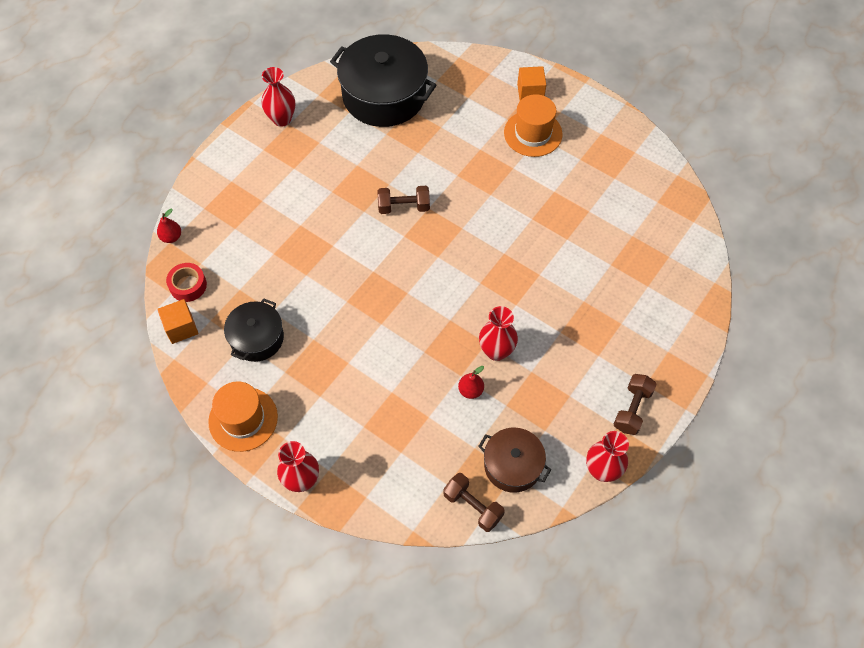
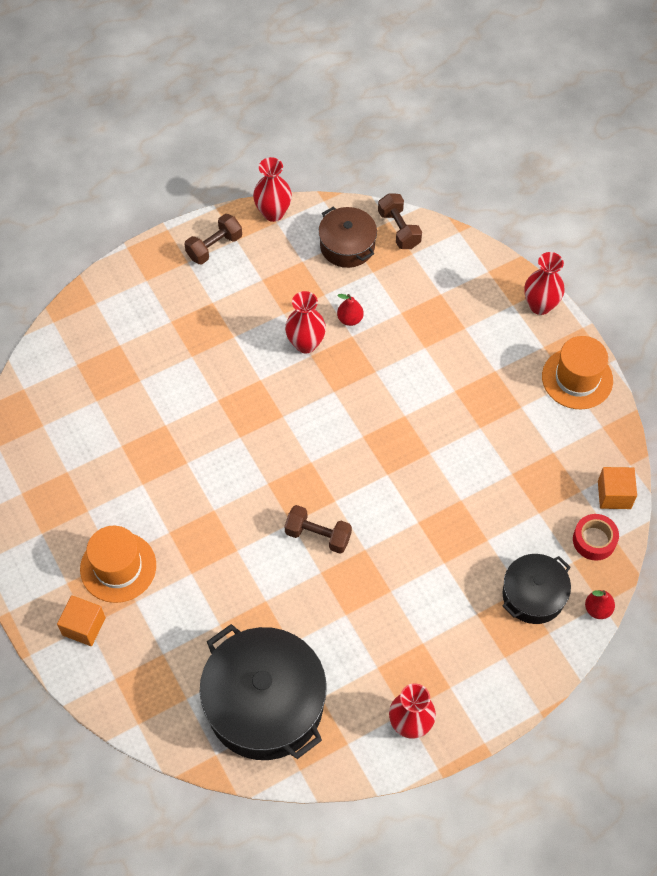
camera: 155 degrees left, 0 degrees up
black pot [224,298,284,362] -> black pot moved to [502,554,571,624]

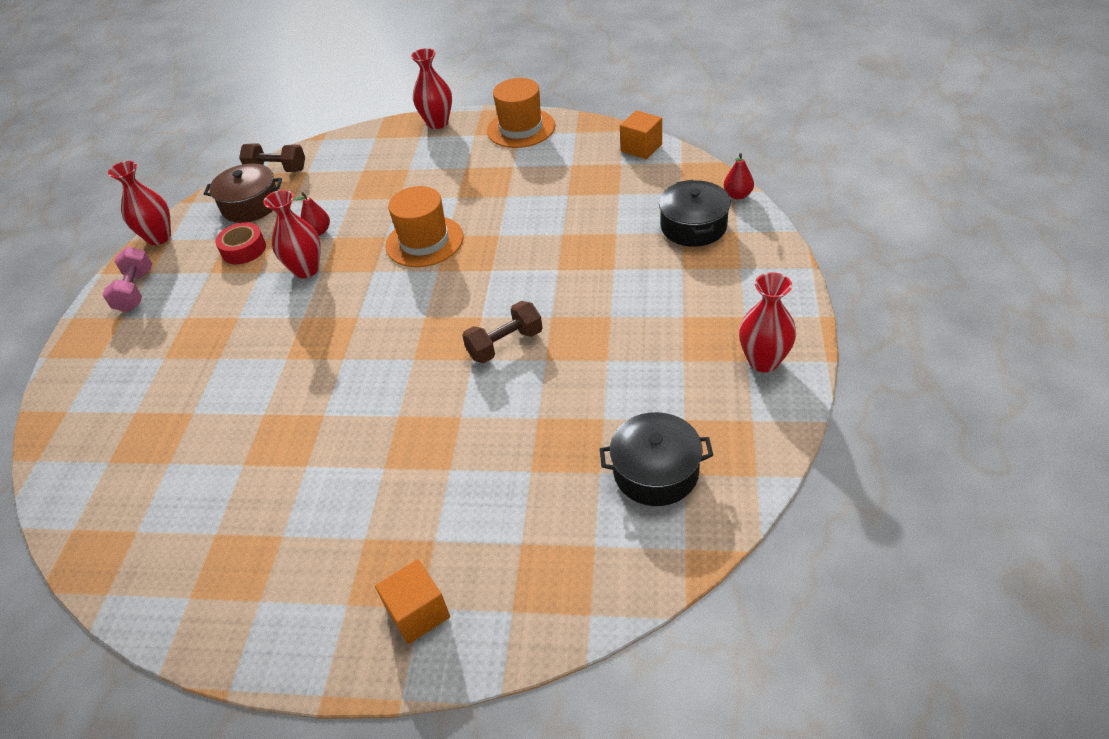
camera: 50 degrees left, 15 degrees down
orange hat [80,526,156,603] -> orange hat moved to [385,186,464,267]
brown dumbbell [185,214,242,265] -> pink dumbbell [103,247,152,312]
black pot [200,624,327,760] -> black pot [600,412,713,506], size x0.56
red tape [573,514,619,561] -> red tape moved to [215,222,266,264]

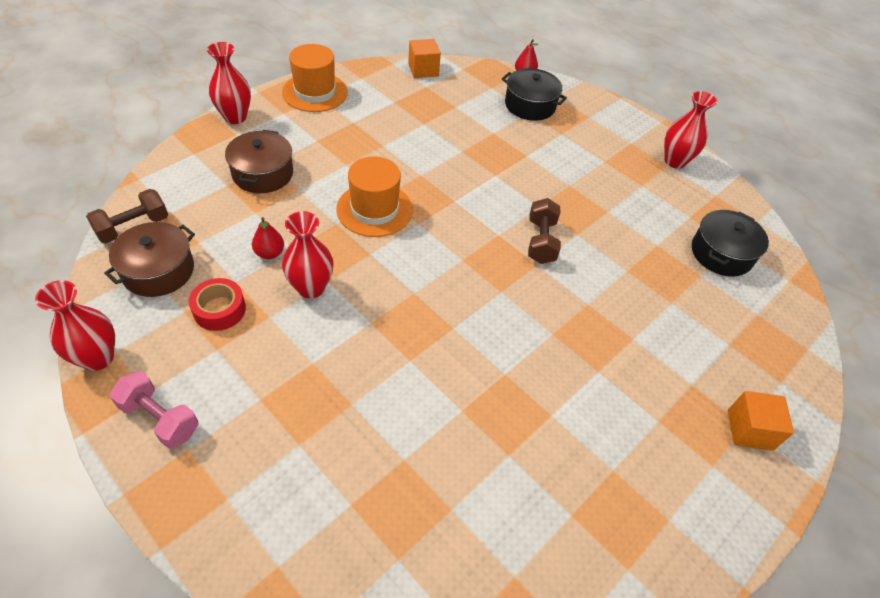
camera: 60 degrees left, 5 degrees up
none -> brown pot [225,130,293,193]

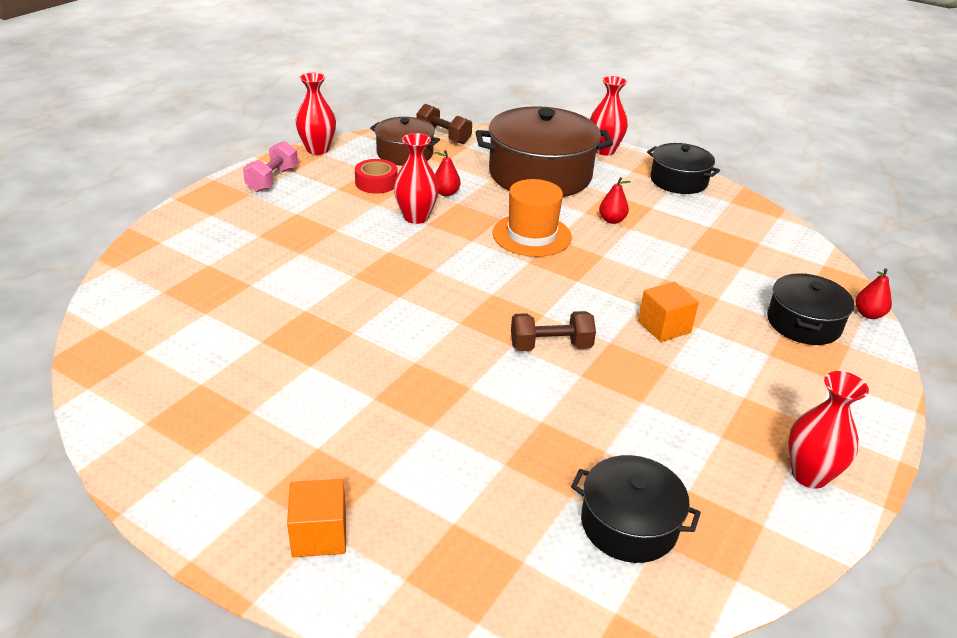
camera: 80 degrees right, 15 degrees down
brown pot [225,130,293,193] -> brown pot [476,106,613,197], size x1.79
orange hat [282,44,348,112] -> black pot [647,143,720,194]
orange cube [408,39,441,78] -> orange cube moved to [638,282,699,342]
none -> red pear [599,177,631,224]

